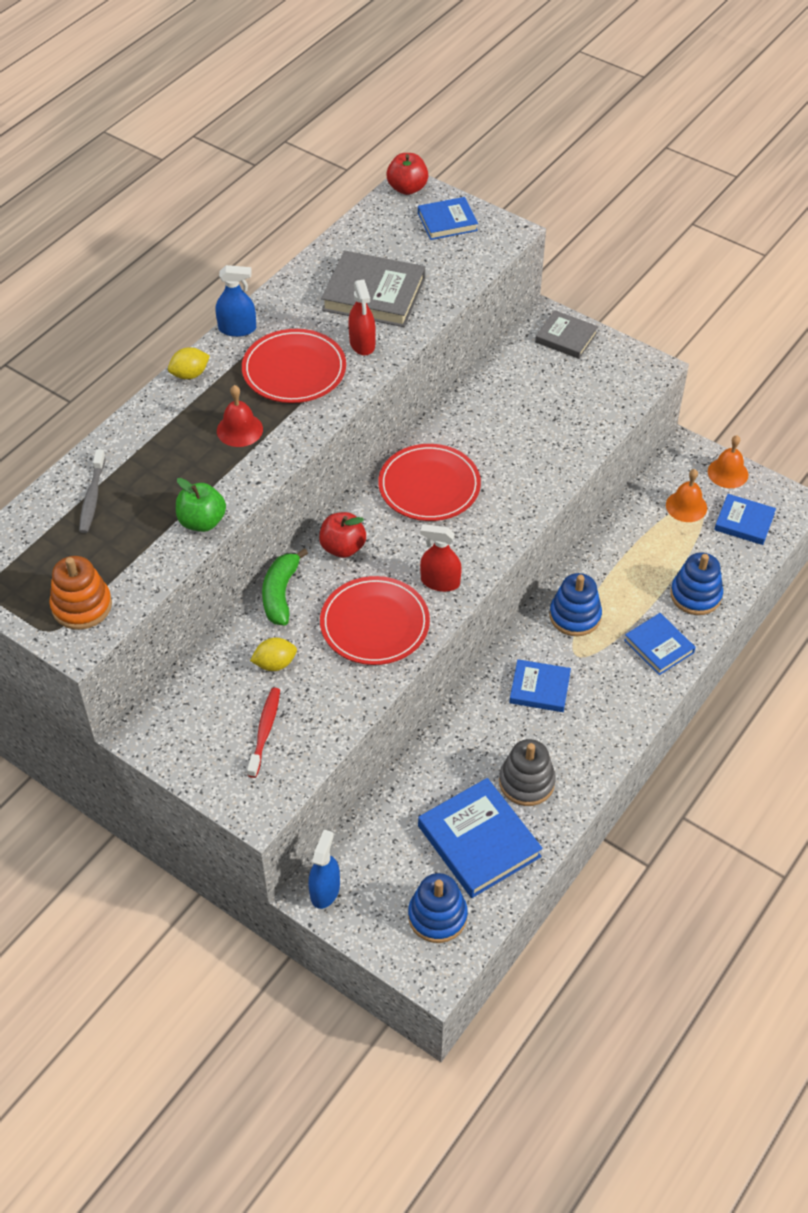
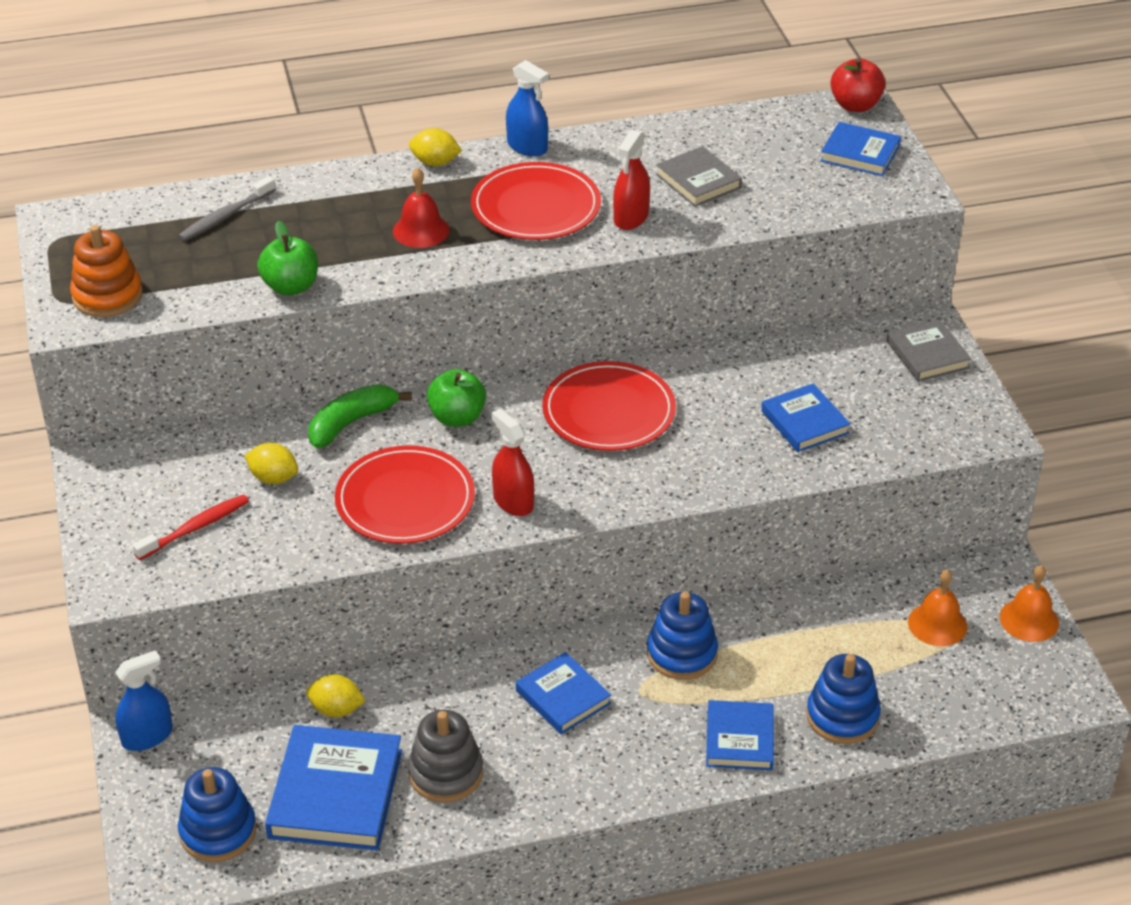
camera: 40 degrees right, 10 degrees down
red apple [319,512,366,558] -> green apple [426,369,486,427]
grey book [321,251,425,327] -> grey book [656,146,742,207], size x0.60
blue book [714,494,776,545] -> blue book moved to [761,383,851,452]
none -> yellow lemon [306,674,366,717]

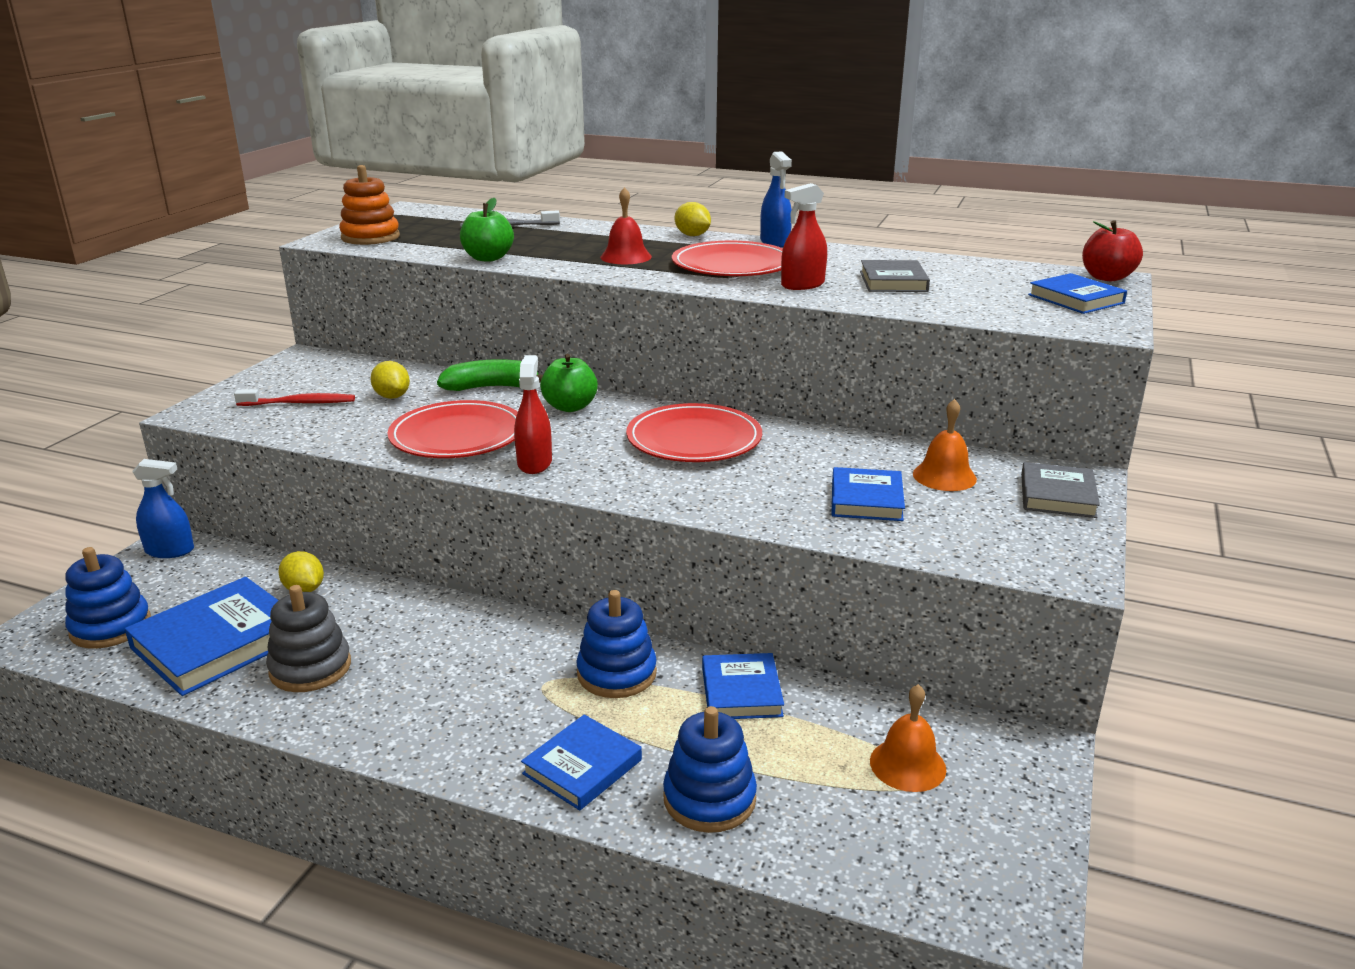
camera: 35 degrees right, 15 degrees down
blue book [516,652,611,734] -> blue book moved to [702,653,784,719]
orange bell [1000,565,1059,642] -> orange bell moved to [913,399,977,491]

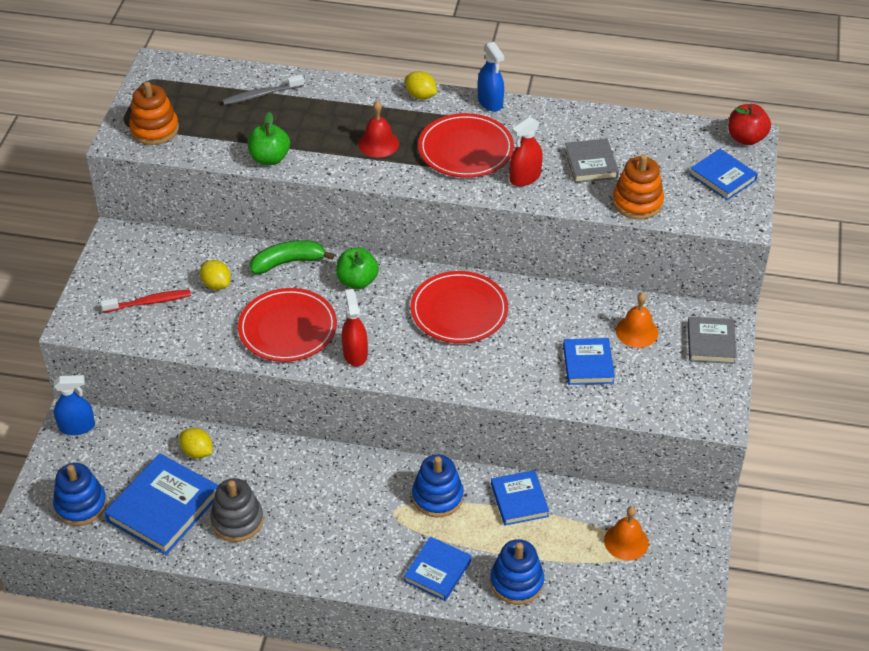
camera: 10 degrees left, 20 degrees up
none -> orange stacking toy [612,154,664,220]

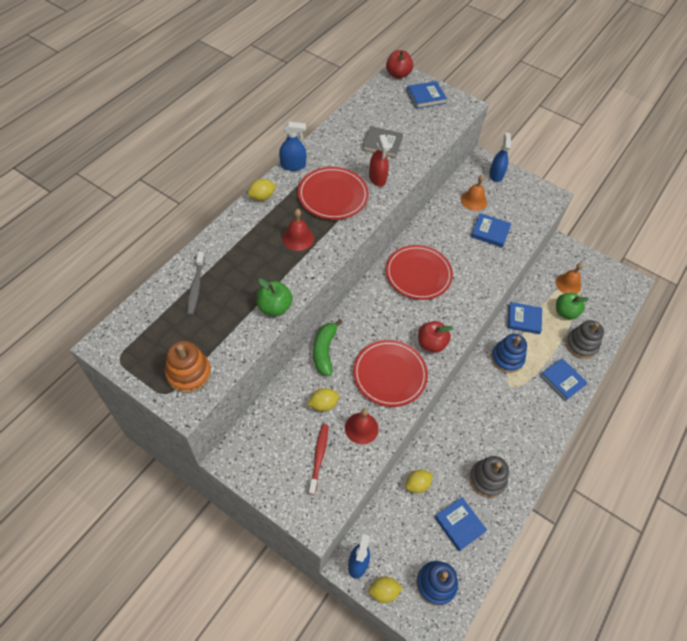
camera: 70 degrees left, 10 degrees up
blue book [104,453,219,555] -> blue book [435,497,487,551], size x0.60
green apple [336,248,379,289] -> green apple moved to [556,293,589,320]
red spray bottle [342,289,368,366] -> red apple [418,321,453,353]
blue stacking toy [490,539,544,605] -> grey stacking toy [566,320,604,359]
orange stacking toy [612,154,664,220] -> none
grey book [687,317,737,364] -> blue spray bottle [489,133,511,182]
none -> red bell [345,408,379,444]
none -> yellow lemon [368,577,403,603]

